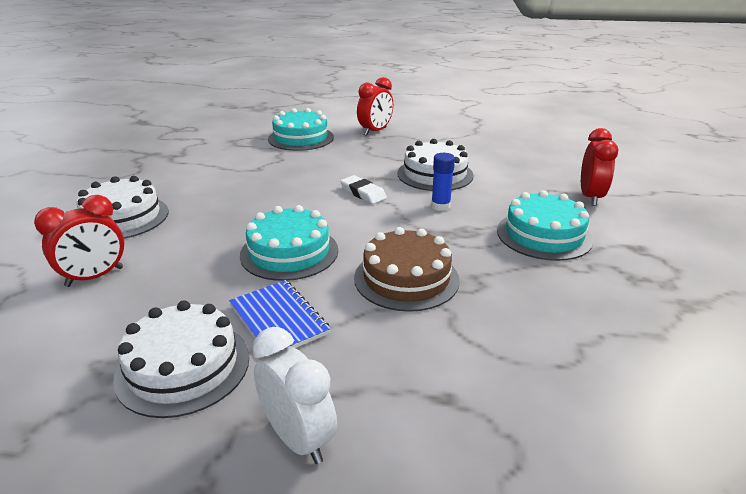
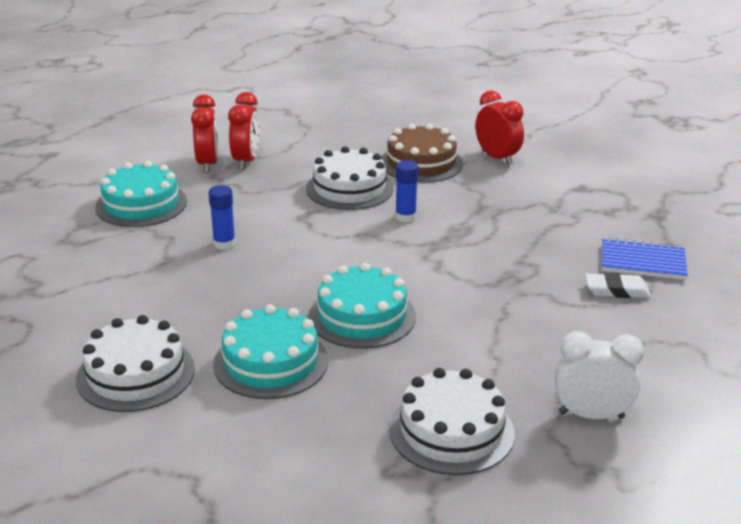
camera: 45 degrees left, 0 degrees up
red clock [34,195,124,287] -> red clock moved to [228,92,260,170]
blue notebook [229,280,331,348] -> blue notebook moved to [602,238,688,280]
white eraser [340,175,387,204] -> white eraser moved to [585,273,651,298]
brown cake [354,227,459,312] -> brown cake moved to [381,123,463,183]
turquoise cake [497,190,593,261] -> turquoise cake moved to [213,305,328,399]
none -> blue glue stick [209,185,236,250]

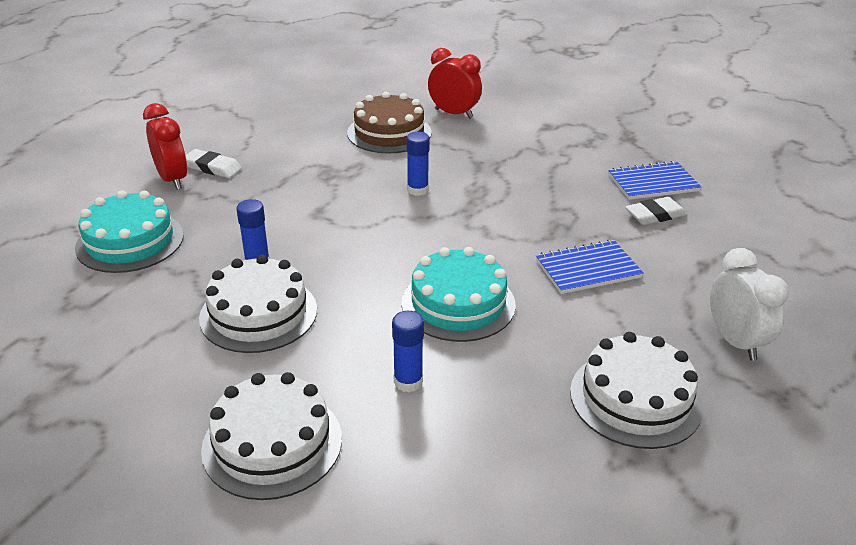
camera: 25 degrees left, 5 degrees up
turquoise cake [213,305,328,399] -> blue glue stick [392,311,424,392]
red clock [228,92,260,170] -> white eraser [186,149,242,178]
white cake [306,146,394,210] -> white cake moved to [199,255,317,353]
white clock [555,331,644,419] -> white clock turned 90 degrees clockwise [710,248,789,360]
none -> blue notebook [536,240,644,294]

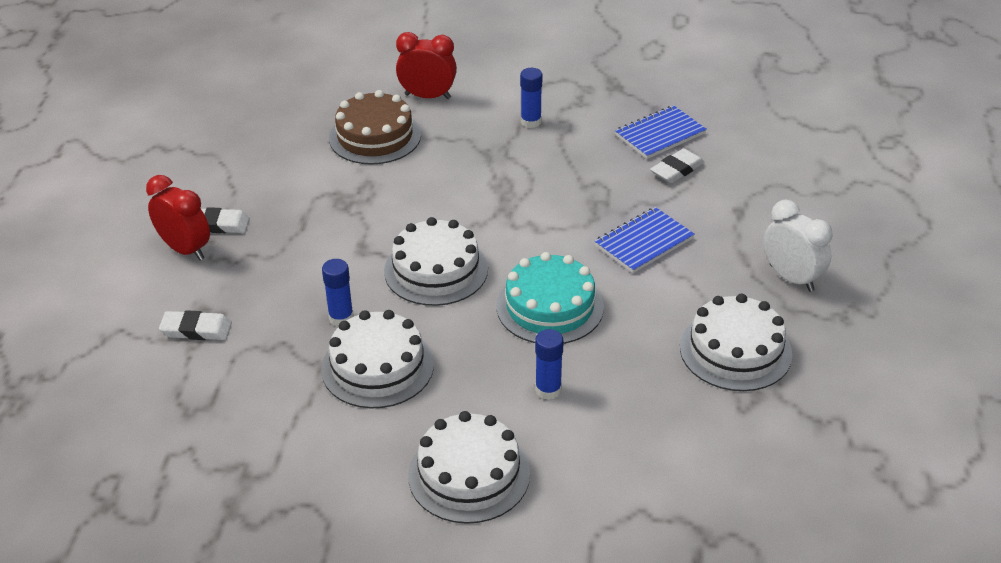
camera: 20 degrees left, 5 degrees up
turquoise cake [75,191,184,273] -> white eraser [159,310,232,340]
blue glue stick [406,132,430,196] -> blue glue stick moved to [520,68,542,128]
none -> white cake [384,217,488,306]

